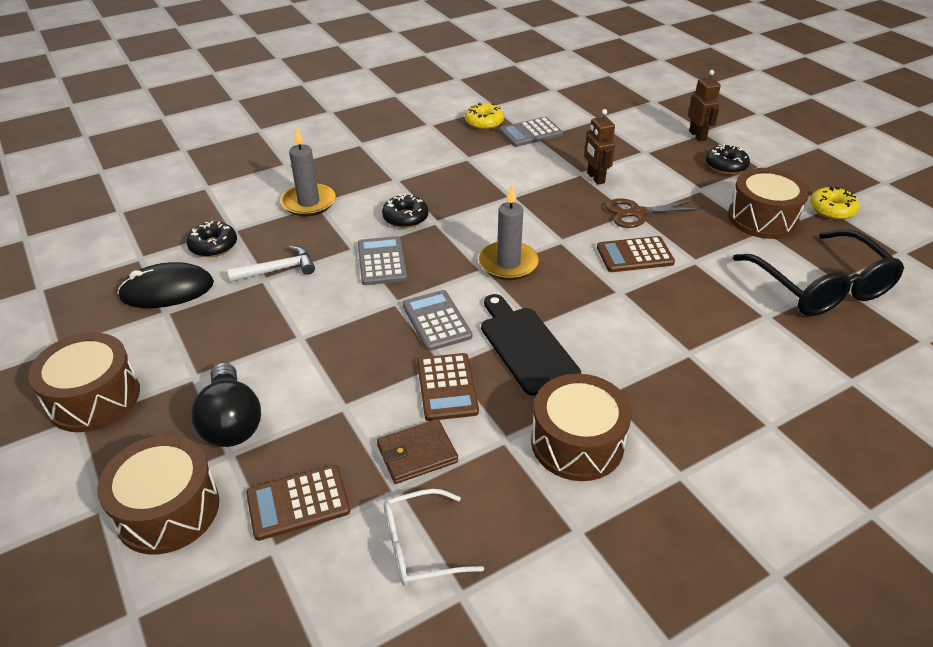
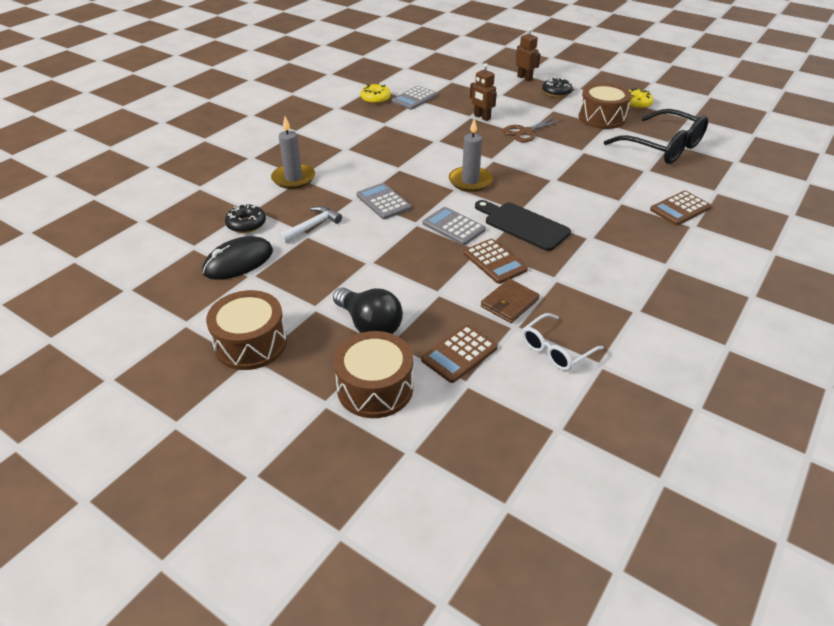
camera: 25 degrees left, 0 degrees up
black donut [382,194,429,228] -> none
brown drum [531,374,632,481] -> none
brown calculator [597,236,675,272] -> brown calculator moved to [650,191,711,225]

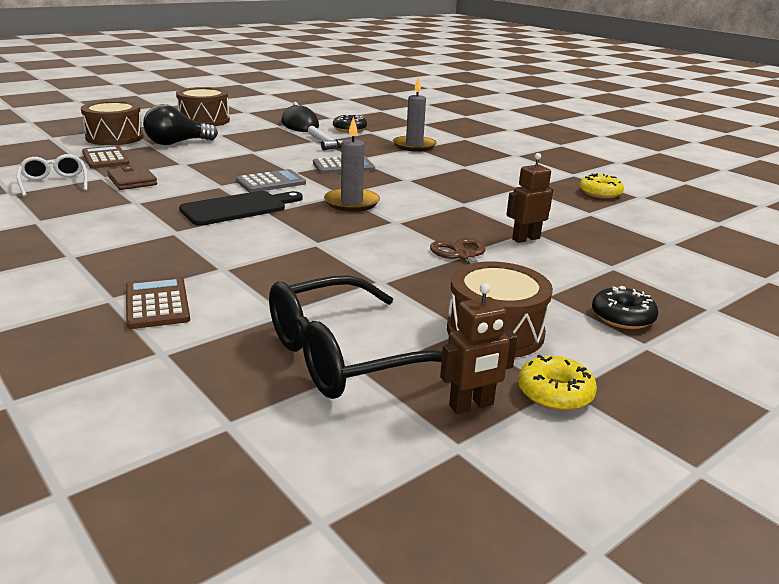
camera: 105 degrees right, 15 degrees down
grey calculator [392,86,438,110] -> none
brown calculator [463,239,528,284] -> none
brown robot [516,27,541,81] -> brown robot moved to [440,283,517,414]

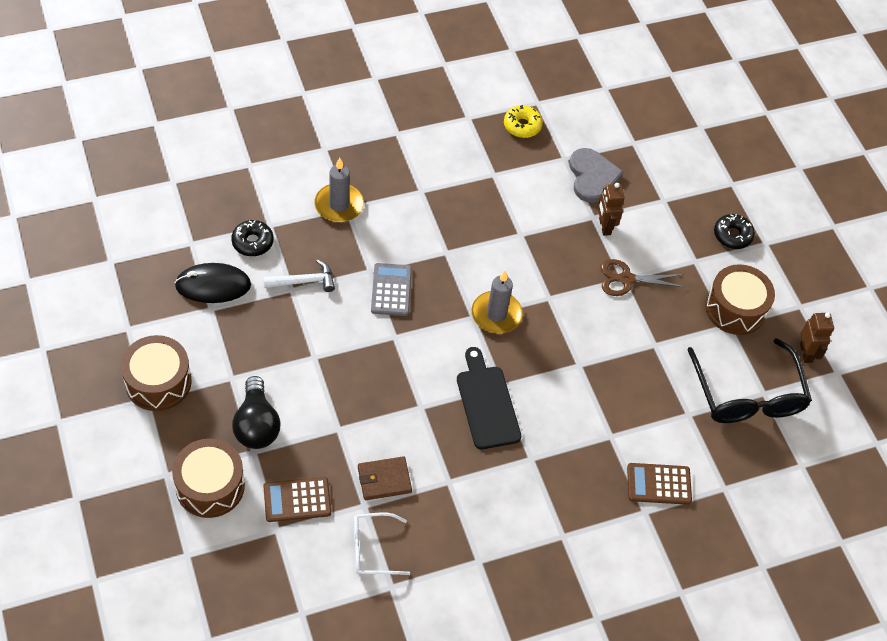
camera: 75 degrees left, 30 degrees up
grey calculator [236,169,306,192] -> none
yellow donut [518,355,597,411] -> none
none -> grey heart [569,148,623,203]

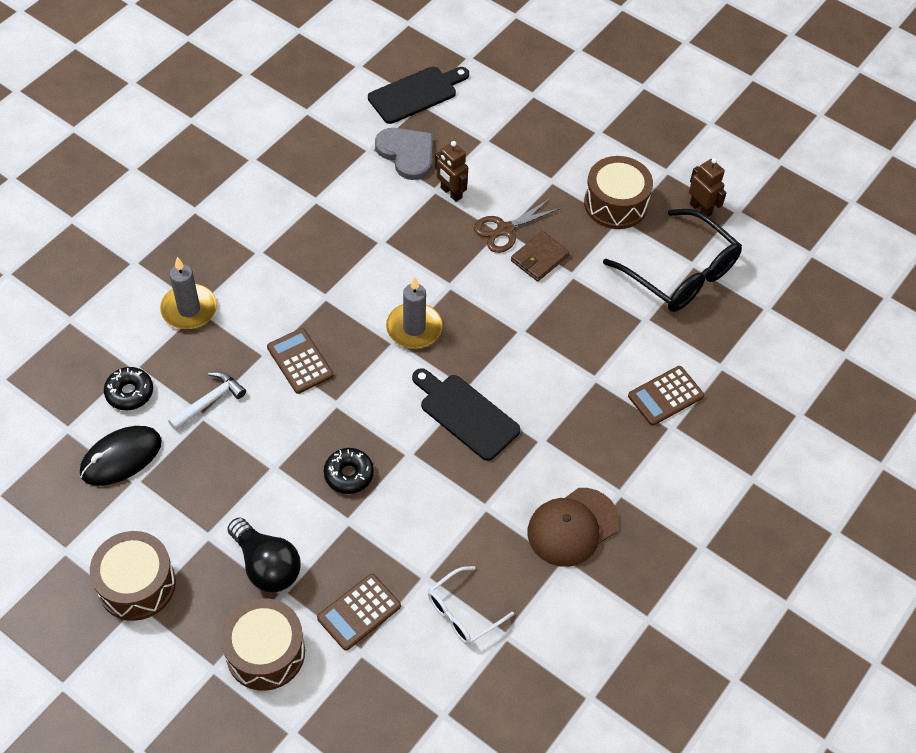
camera: 30 degrees left, 0 degrees up
brown wallet [358,456,412,500] -> brown wallet moved to [511,231,570,281]
grey calculator [371,263,412,316] -> brown calculator [267,328,333,394]
yellow donut [504,105,543,138] -> none
black donut [714,214,755,249] -> black donut moved to [324,448,374,494]
none -> black cutting board [368,67,469,124]
none -> brown cap [528,488,619,567]

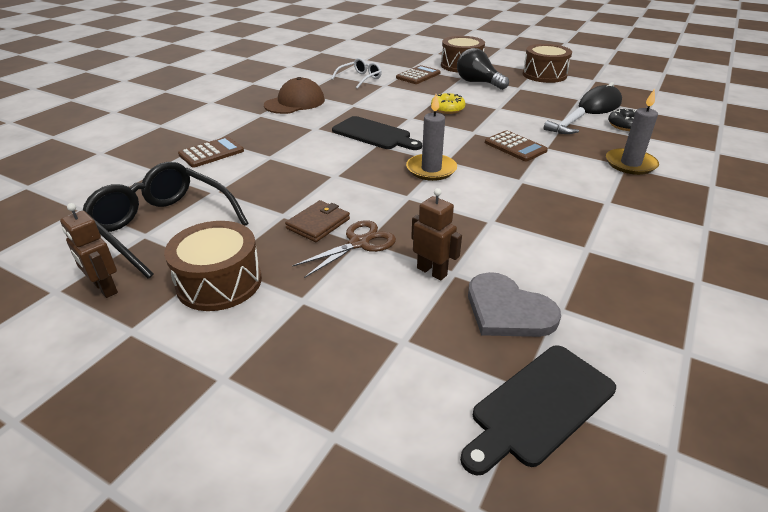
camera: 175 degrees right, 20 degrees down
black donut [324,448,374,494] -> yellow donut [431,93,465,114]

